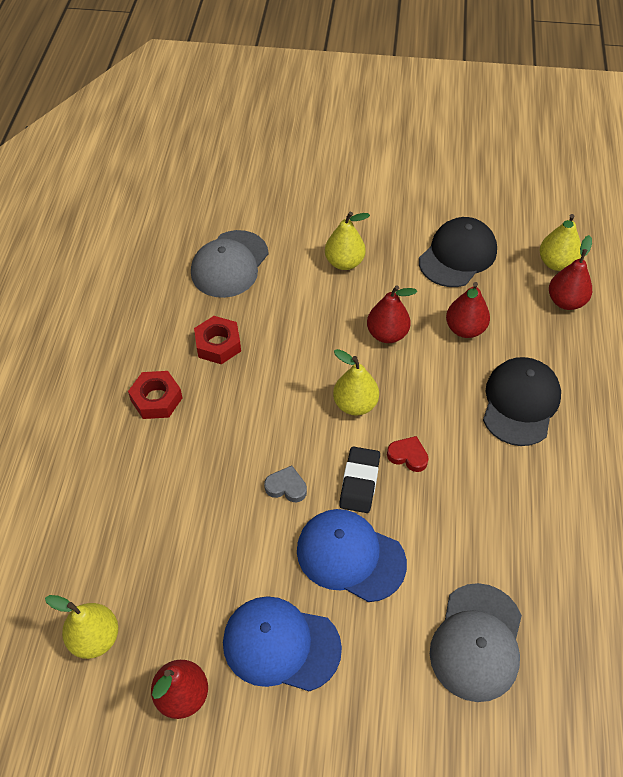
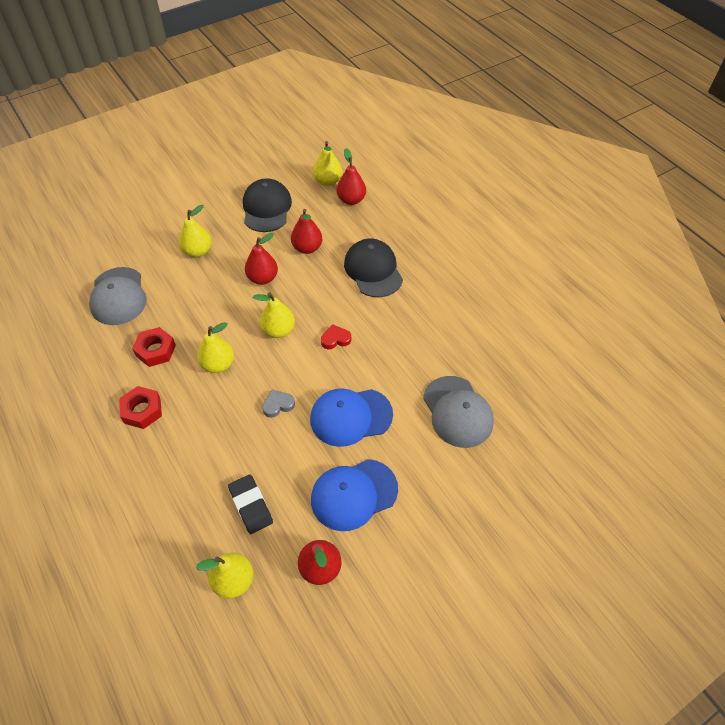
camera: 40 degrees left, 0 degrees up
black eraser [339,446,380,513] -> black eraser moved to [228,474,273,534]
none -> yellow pear [197,322,234,373]

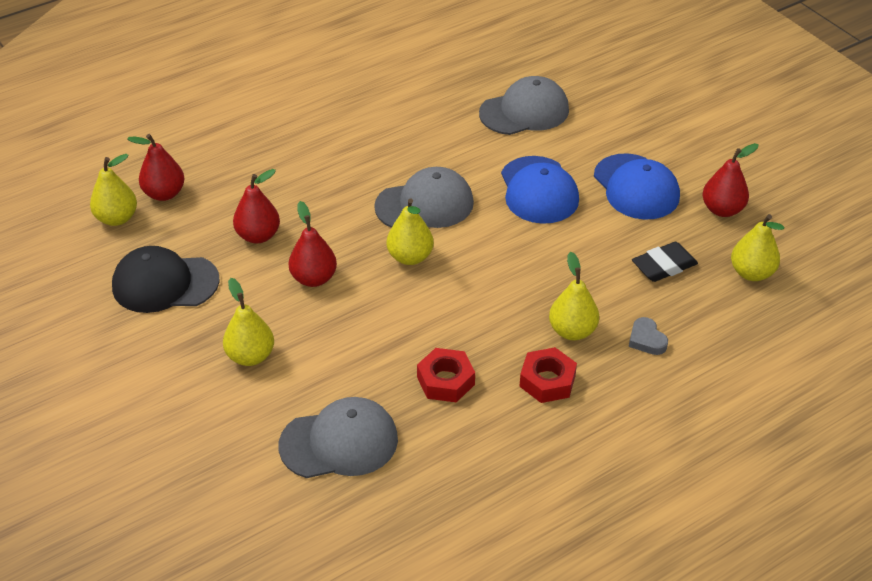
camera: 90 degrees left, 10 degrees down
yellow pear [197,322,234,373] -> yellow pear moved to [549,252,599,340]
grey heart [262,390,295,418] -> grey heart moved to [629,317,668,355]
red heart [321,324,351,349] -> grey cap [374,167,474,228]
black cap [344,239,403,297] -> none

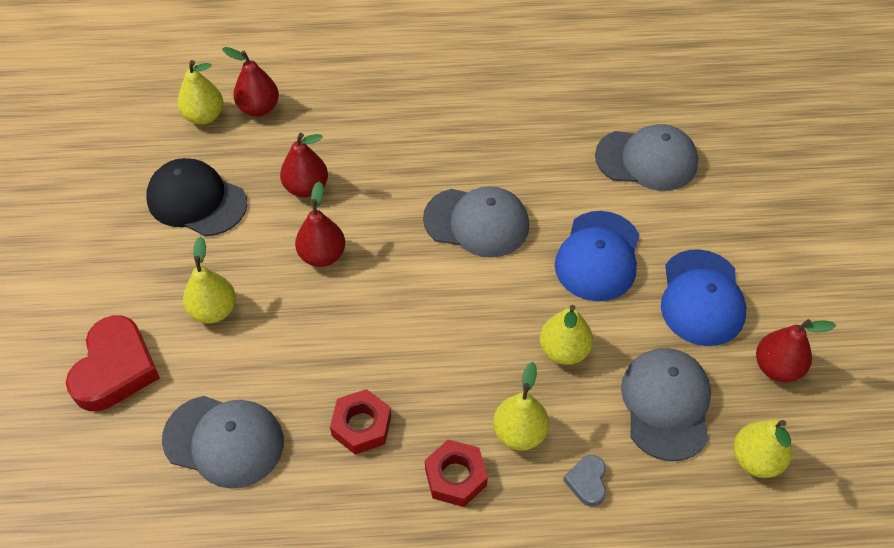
camera: 30 degrees right, 10 degrees up
yellow pear [387,199,434,265] -> yellow pear moved to [539,305,593,365]
black eraser [632,242,698,282] -> grey cap [621,348,711,461]
none -> red heart [66,315,160,411]

